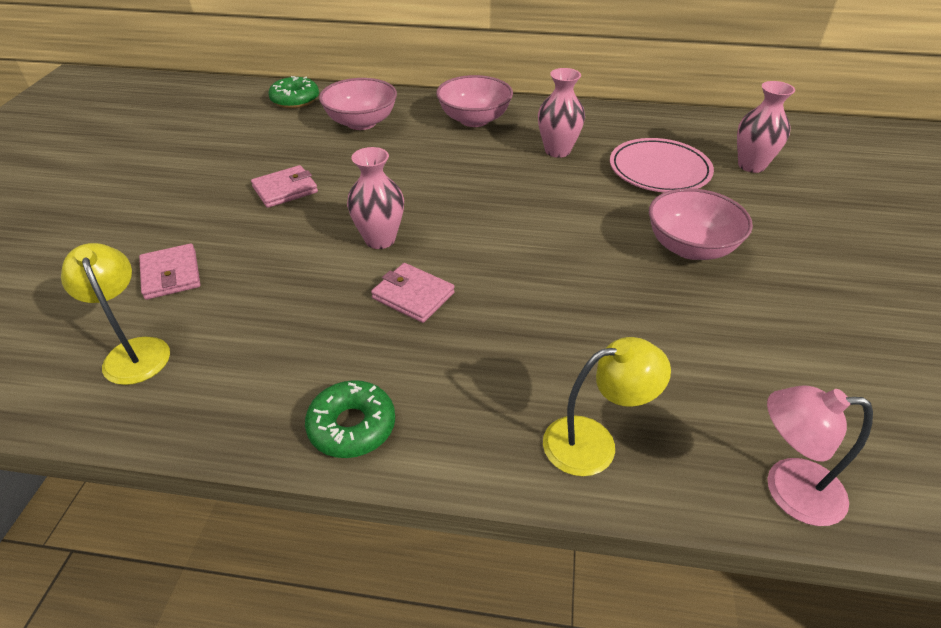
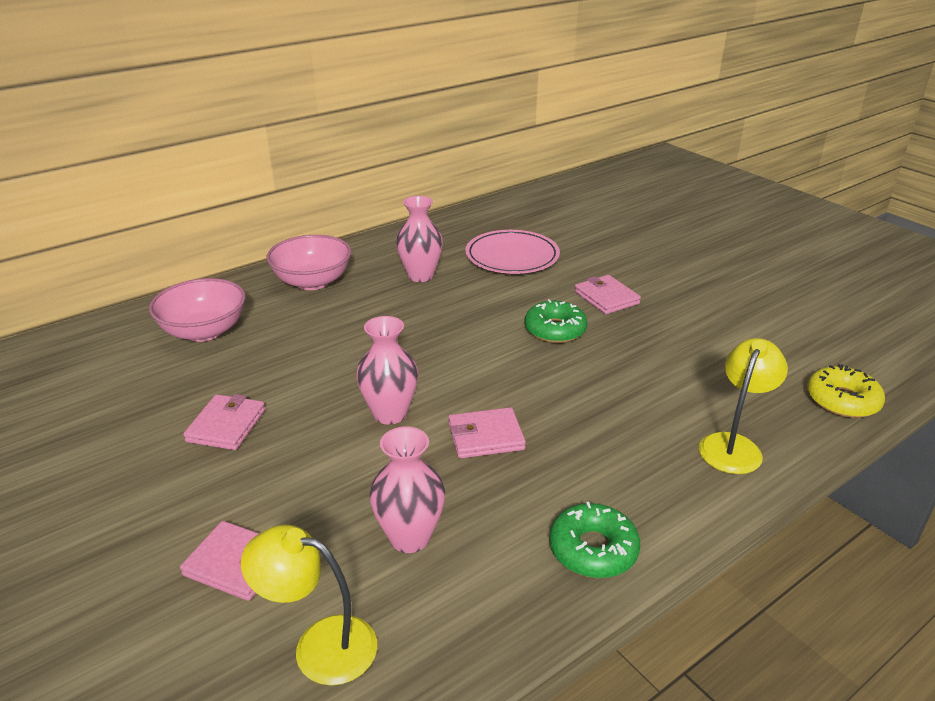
camera: 45 degrees left, 10 degrees down
green donut [268,76,319,108] -> green donut moved to [525,299,588,343]
pink bowl [649,188,753,260] -> pink wallet [574,275,641,314]
pink vase [737,81,795,173] -> pink vase moved to [370,427,445,553]
pink lamp [767,385,873,526] -> yellow donut [807,364,885,418]

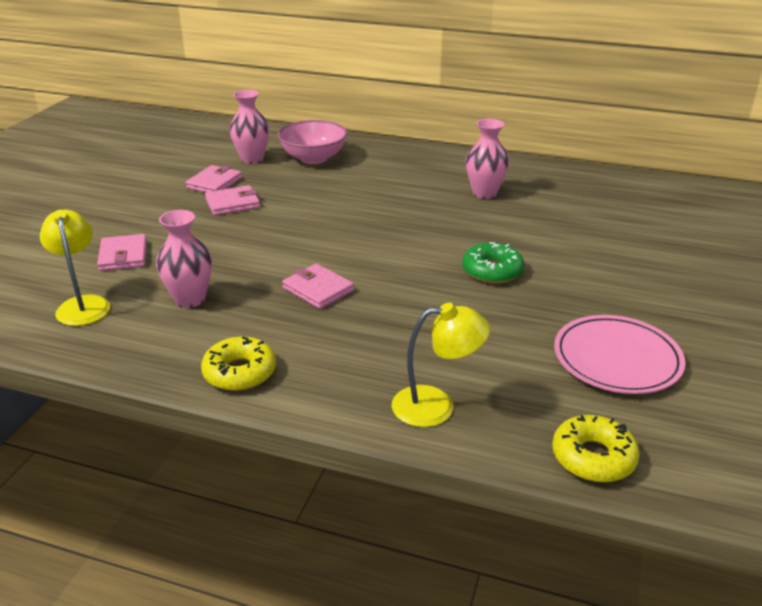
camera: 55 degrees right, 0 degrees up
pink bowl [267,235,351,290] -> none
pink vase [356,316,418,425] -> pink vase moved to [229,90,270,164]
pink plate [465,230,560,274] -> pink plate moved to [554,315,686,394]
green donut [549,502,640,578] -> yellow donut [201,336,276,391]
pink wallet [574,275,641,314] -> pink wallet moved to [185,165,242,193]

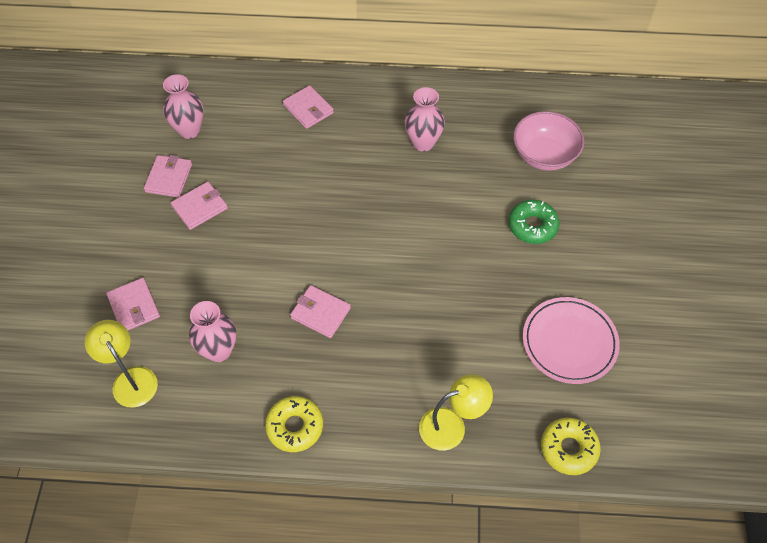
camera: 15 degrees left, 25 degrees up
pink bowl [278,120,347,164] -> pink bowl moved to [513,111,584,171]
green donut [462,242,524,284] -> green donut moved to [509,200,559,244]
none -> pink wallet [283,85,334,129]

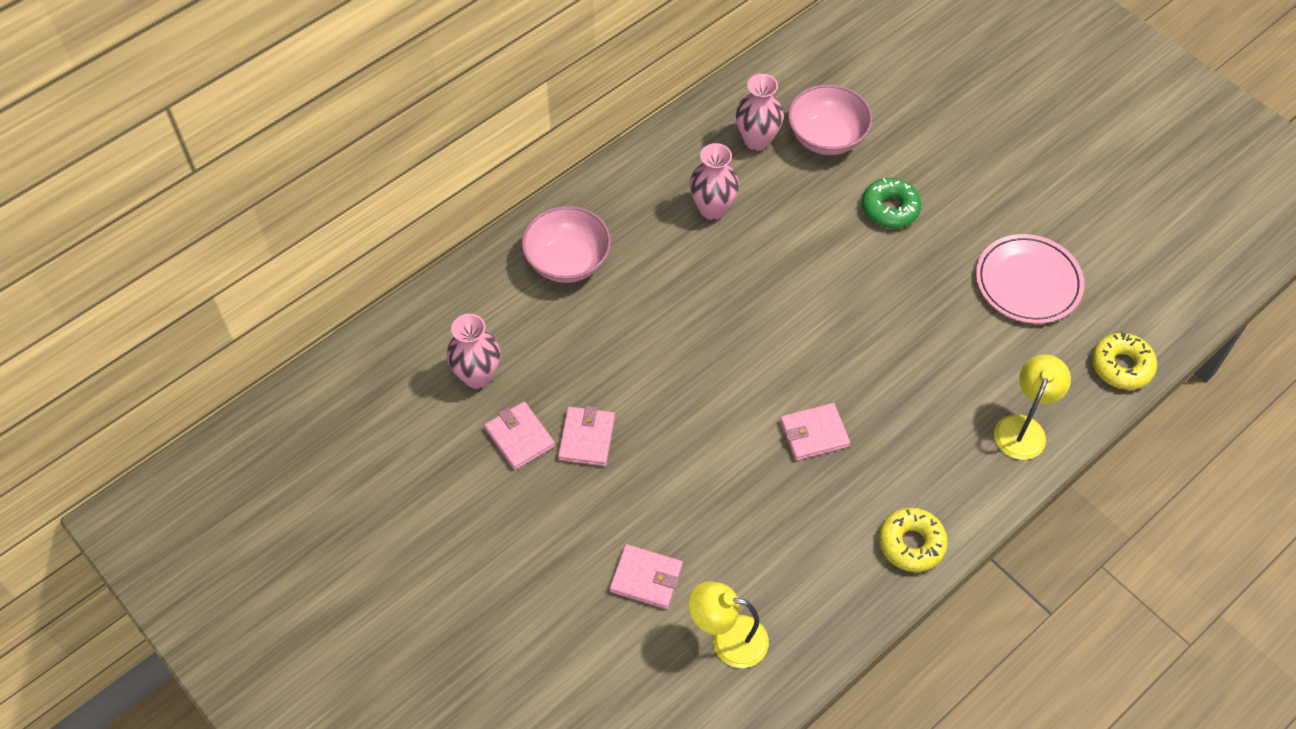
camera: 45 degrees left, 0 degrees up
pink vase [189,301,236,362] -> pink vase moved to [736,74,784,151]
pink wallet [283,85,334,129] -> pink bowl [522,206,611,283]

